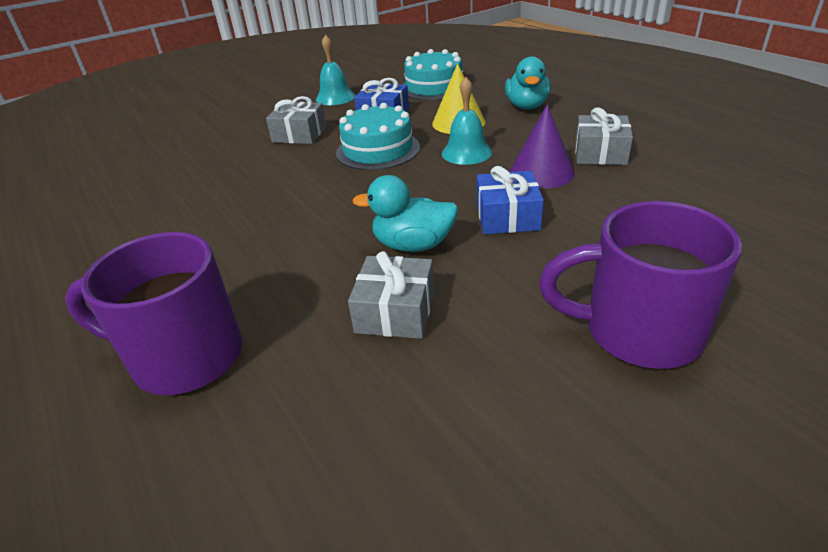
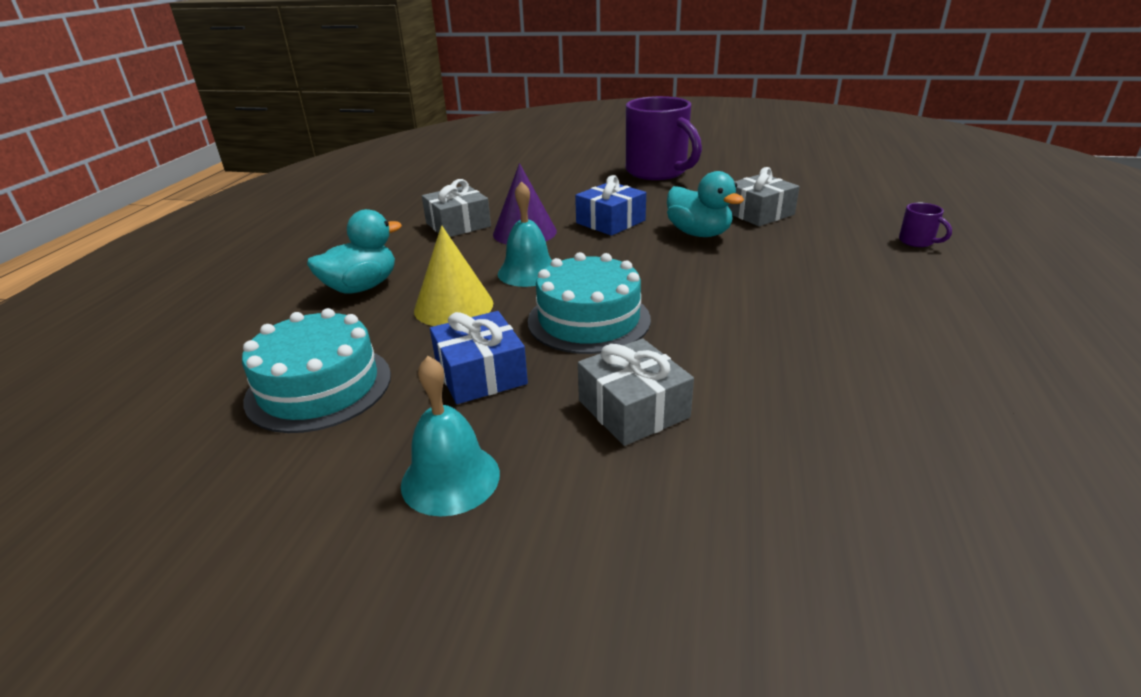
camera: 135 degrees left, 5 degrees down
purple mug [65,232,242,395] -> purple mug [899,203,952,247], size x0.40

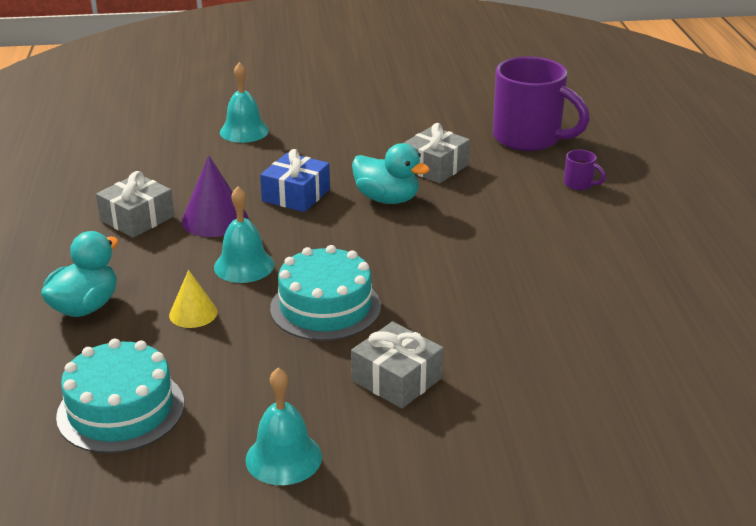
camera: 20 degrees left, 0 degrees up
yellow cone [414,225,493,326] -> yellow cone [169,270,218,328], size x0.64
blue gift [430,311,528,404] -> none
purple mug [626,96,702,180] -> purple mug moved to [493,56,590,151]
none -> turquoise bell [220,62,269,143]

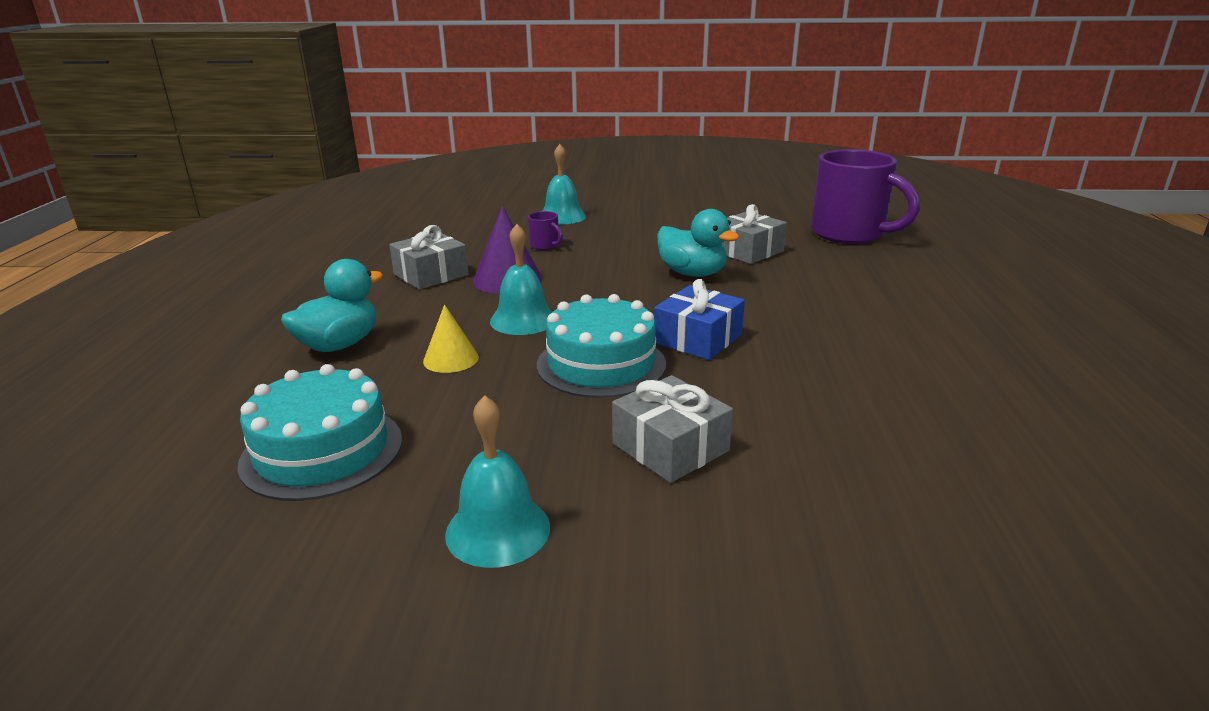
camera: 10 degrees right, 5 degrees down
blue gift [260,149,330,212] -> blue gift moved to [654,279,745,360]
purple mug [564,150,606,190] -> purple mug moved to [528,211,563,250]

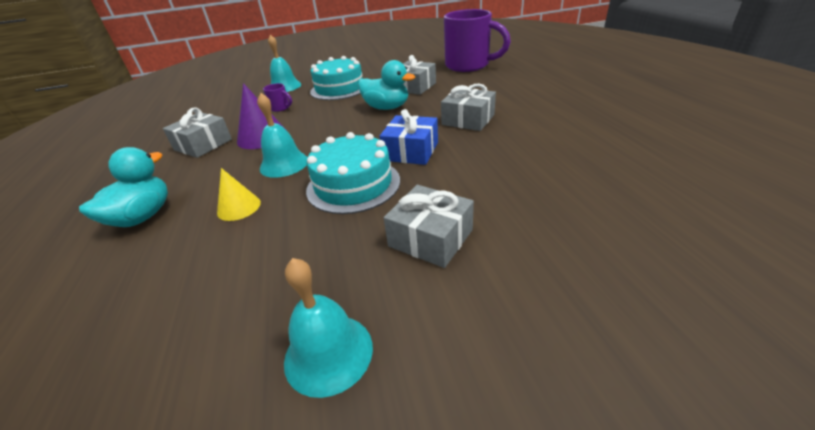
camera: 15 degrees left, 10 degrees up
turquoise cake [238,364,402,501] -> turquoise cake moved to [310,56,363,100]
none -> grey gift [441,84,496,131]

